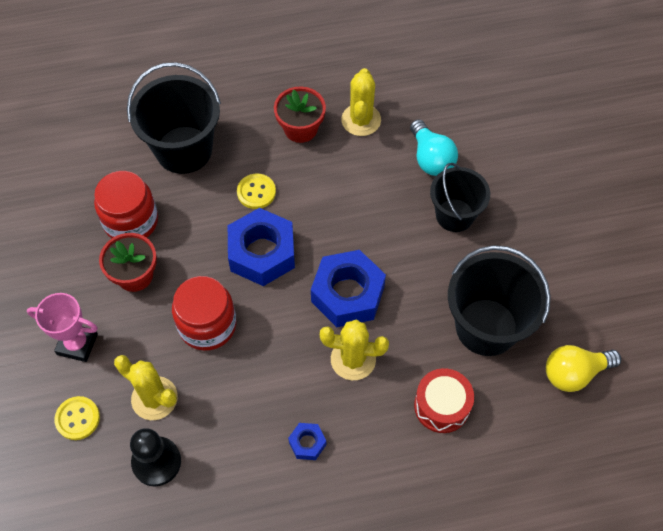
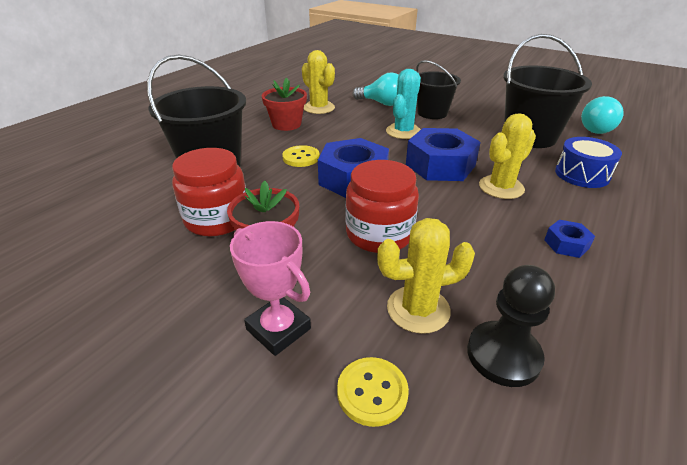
camera: 45 degrees left, 25 degrees down
pink trophy [27,293,98,362] -> pink trophy turned 75 degrees clockwise [230,221,311,356]
red drum [414,368,474,433] -> blue drum [555,137,622,188]
yellow light bulb [546,345,621,392] -> turquoise light bulb [581,96,624,134]
none -> turquoise cactus [386,69,421,139]

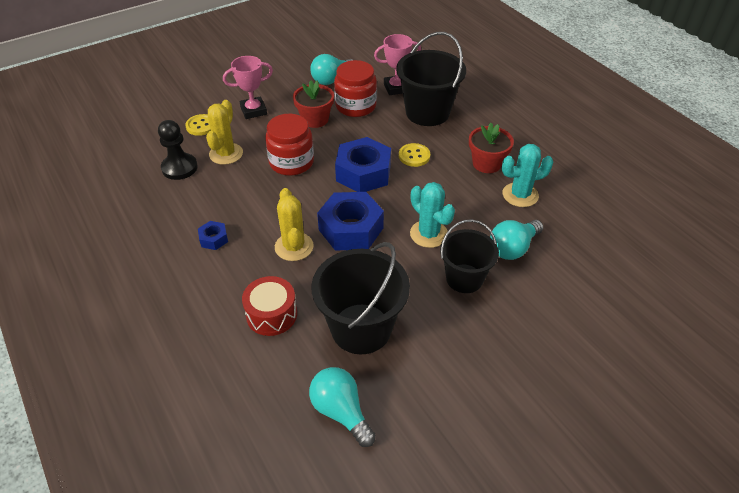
camera: 115 degrees right, 10 degrees up
yellow cactus [302,50,335,114] -> turquoise cactus [502,144,554,207]
blue drum [555,137,622,188] -> red drum [242,276,297,336]
none -> turquoise light bulb [311,54,353,85]
none -> pink trophy [374,34,421,95]

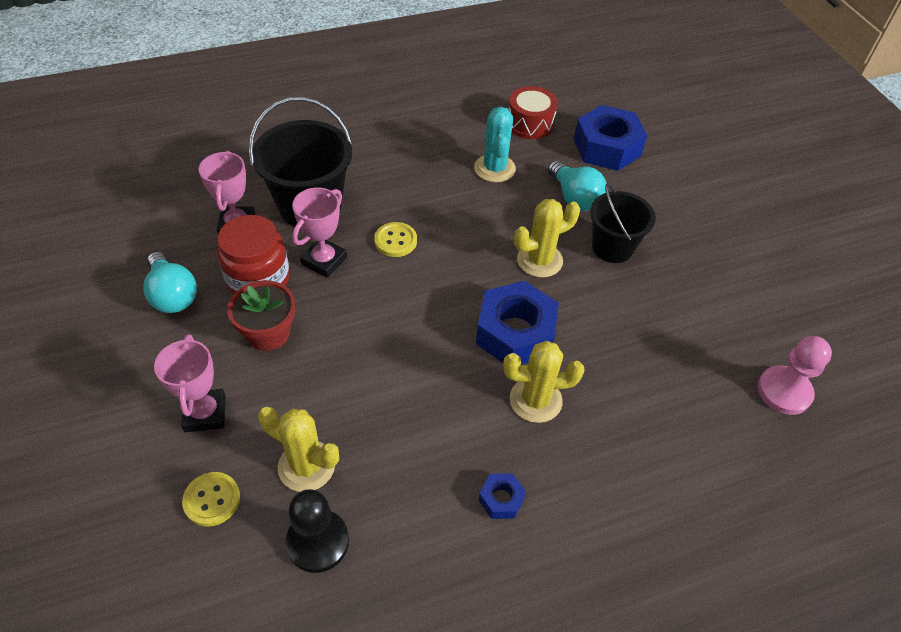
camera: 80 degrees left, 5 degrees up
red drum [242,276,297,336] -> red drum moved to [508,86,558,139]
red jar [265,114,314,176] -> none
turquoise light bulb [309,367,376,447] -> pink pawn [757,336,832,415]
black bucket [311,242,410,354] -> none
blue nut [335,137,391,192] -> blue nut moved to [574,105,648,171]
turquoise cactus [410,182,455,248] -> yellow cactus [514,199,580,277]
red flower pot [469,123,514,173] -> none
none -> pink trophy [292,187,347,278]

